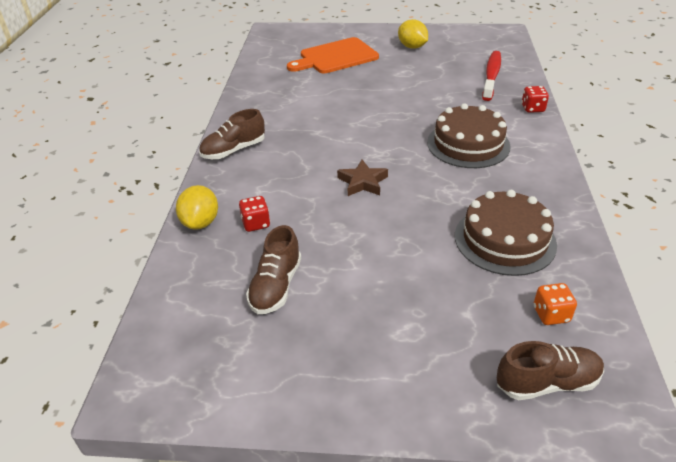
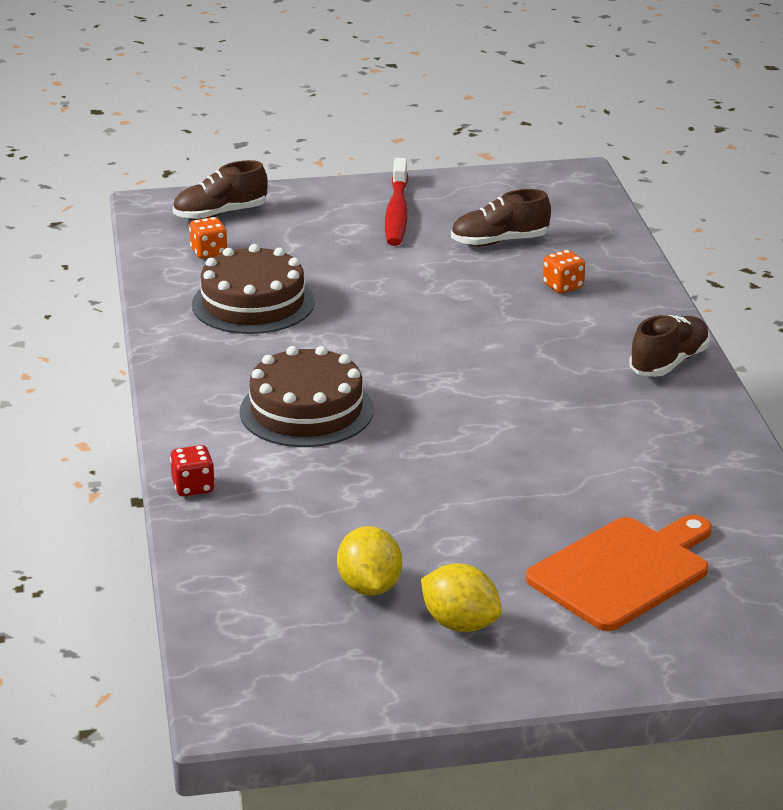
camera: 165 degrees right, 10 degrees down
yellow lemon [176,185,218,230] -> yellow lemon moved to [337,526,402,595]
red dice [239,196,270,232] -> orange dice [543,250,585,293]
brown shoe [246,225,301,314] -> brown shoe turned 105 degrees counterclockwise [451,189,551,246]
brown star [337,160,388,196] -> none
red toothbrush [482,51,501,101] -> red toothbrush moved to [385,158,408,246]

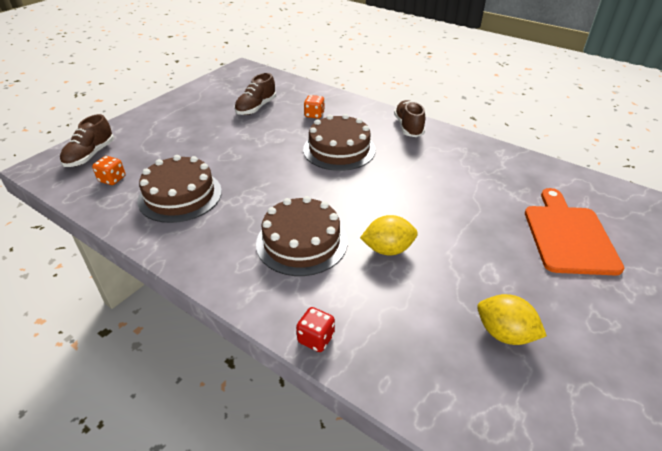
camera: 45 degrees left, 10 degrees up
red toothbrush [385,158,408,246] -> none
yellow lemon [421,563,502,632] -> yellow lemon moved to [360,215,418,255]
none -> brown cake [303,114,376,171]

